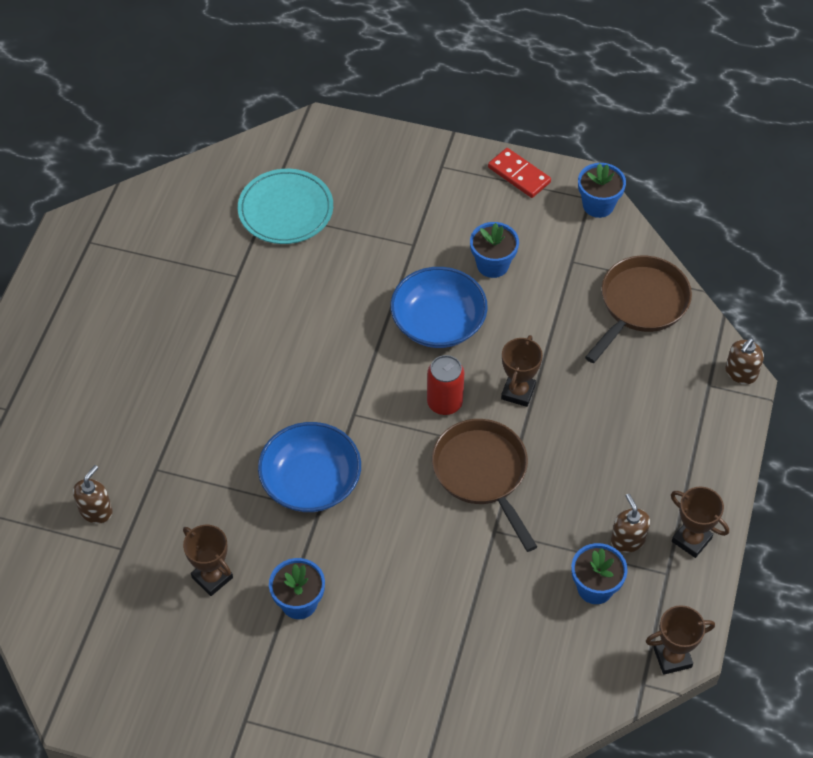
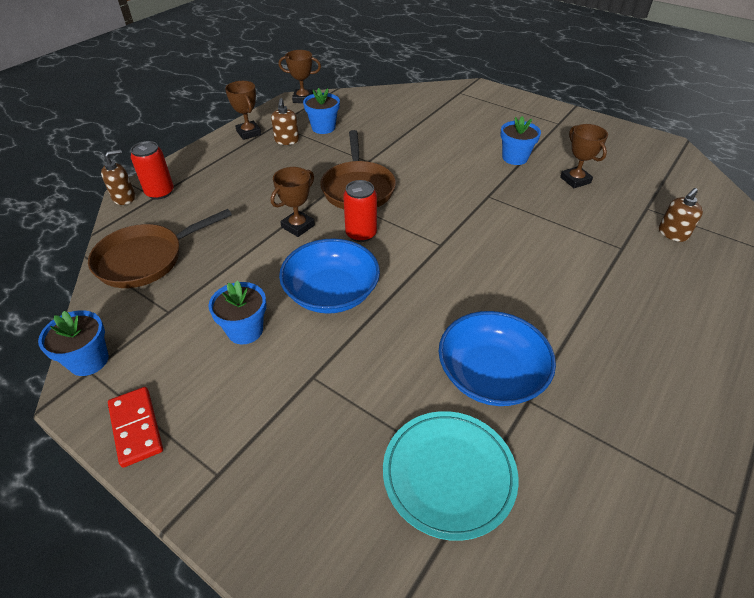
camera: 160 degrees left, 10 degrees down
blue bowl [258,422,361,512] -> blue bowl moved to [439,311,556,406]
none -> red can [131,141,174,200]

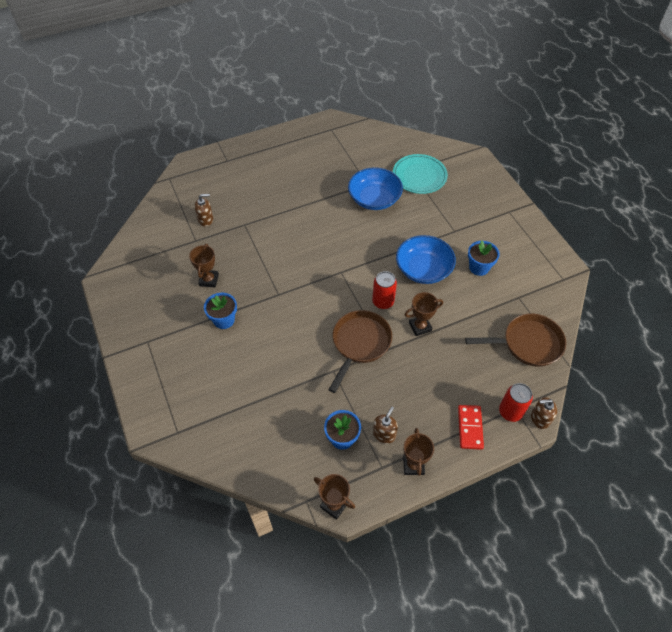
camera: 150 degrees left, 10 degrees up
blue flower pot [38,310,109,376] -> none
red domino [108,387,163,468] -> red domino moved to [458,405,484,450]

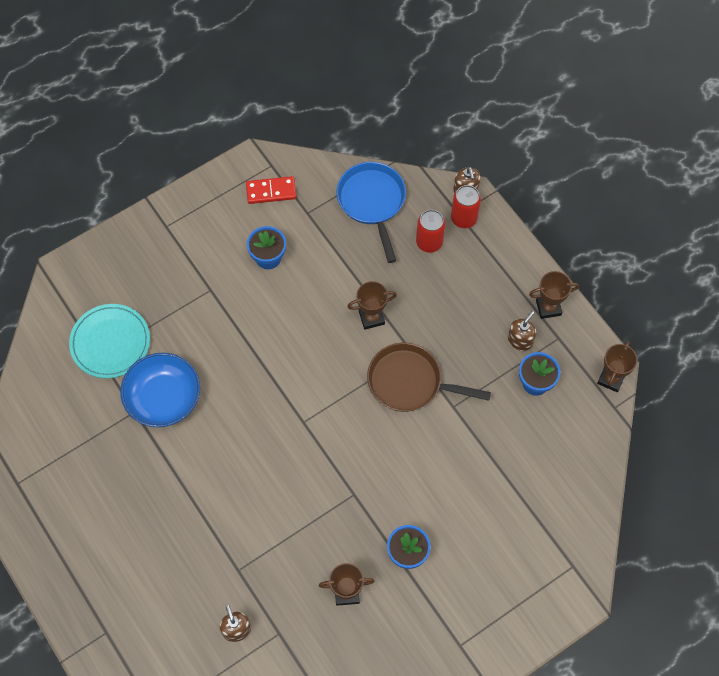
camera: 100 degrees left, 10 degrees up
red can [372,271,397,309] -> red can moved to [416,210,445,253]
brown soap dispenser [373,407,398,444] -> brown soap dispenser turned 105 degrees clockwise [508,311,536,351]
blue bowl [396,235,456,284] -> none
brown trophy [405,292,443,336] -> brown trophy turned 75 degrees counterclockwise [347,281,397,330]
red domino [458,405,484,450] -> red domino moved to [246,176,296,204]
brown pan [465,313,566,366] -> blue pan [337,162,406,263]

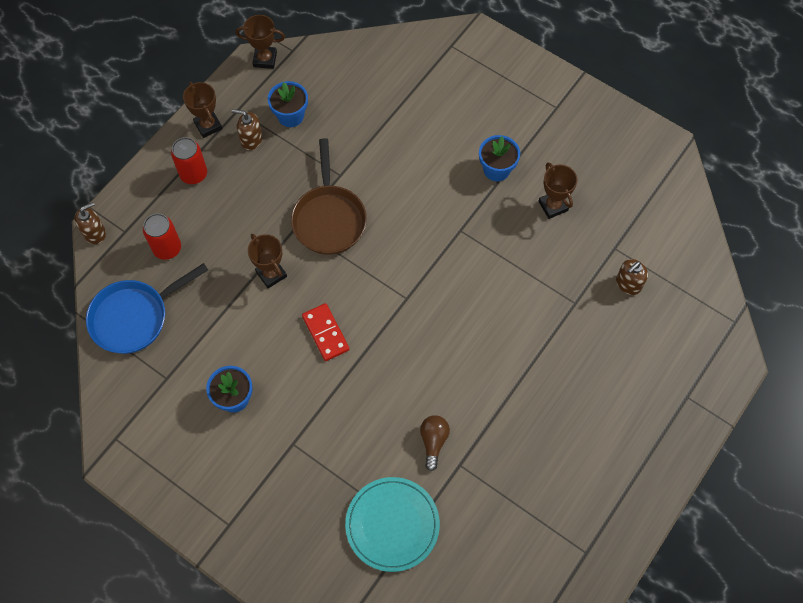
camera: 110 degrees left, 0 degrees up
blue bowl [120,353,200,427] -> brown light bulb [420,415,450,471]
red domino [246,176,296,204] -> red domino moved to [302,303,349,361]
red can [451,185,481,228] -> red can moved to [171,137,207,184]

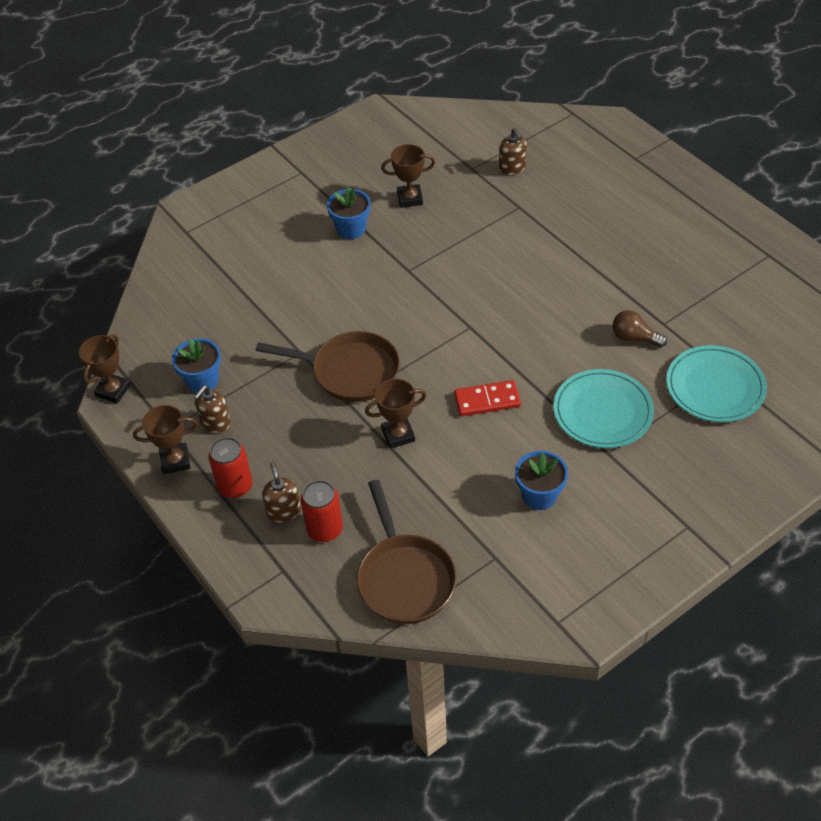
camera: 70 degrees left, 15 degrees down
brown soap dispenser [74,202,106,244] -> brown soap dispenser moved to [262,462,301,522]
blue pan [86,263,208,354] -> brown pan [357,480,457,624]
none -> turquoise plate [553,369,654,448]

